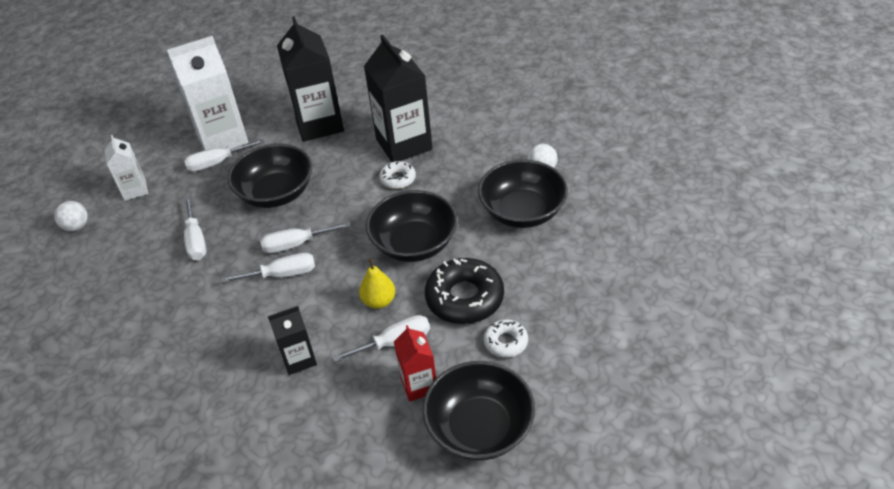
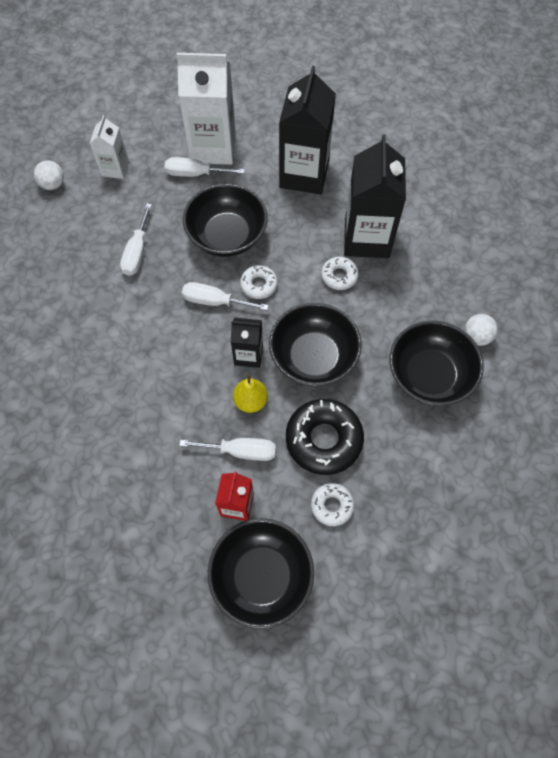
camera: 25 degrees right, 20 degrees up
white screwdriver [221,253,315,283] -> none
black carton [268,306,317,375] -> black carton moved to [231,317,263,368]
none -> white donut [240,265,278,299]

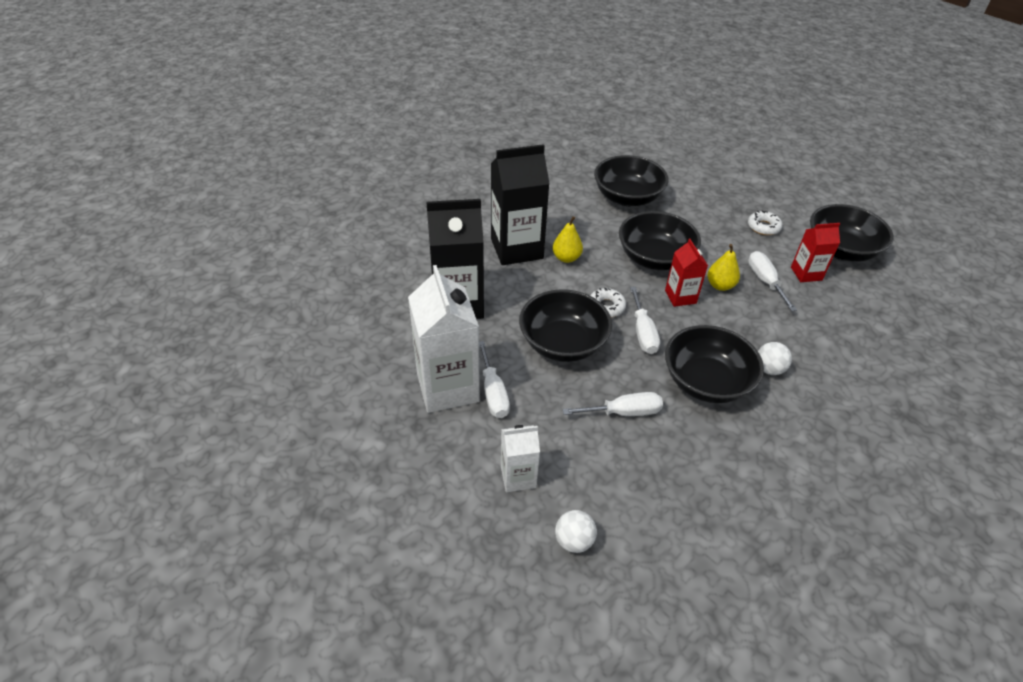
camera: 110 degrees left, 20 degrees down
black carton [231,317,263,368] -> red carton [665,239,708,307]
black donut [286,399,364,475] -> none
white donut [321,257,359,290] -> yellow pear [552,216,583,263]
white ball [465,314,498,346] -> white ball moved to [758,342,792,375]
none -> black bowl [665,325,764,403]

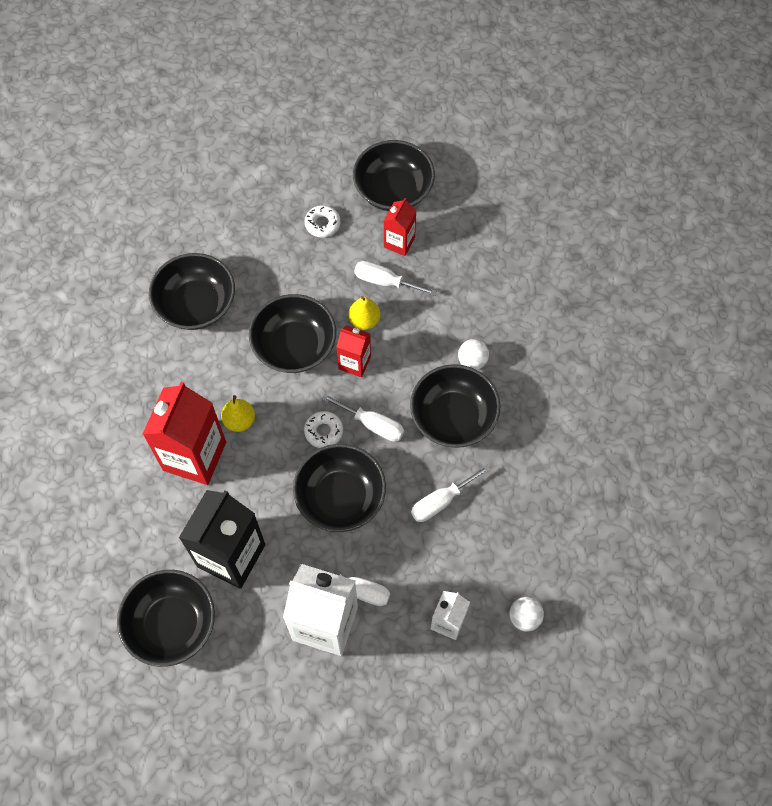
camera: 55 degrees left, 20 degrees up
black carton [491,144,550,265] -> red carton [143,382,226,485]
white screwdriver [563,392,663,416] -> white screwdriver turned 150 degrees counterclockwise [411,465,491,522]
none -> black bowl [117,570,215,667]

